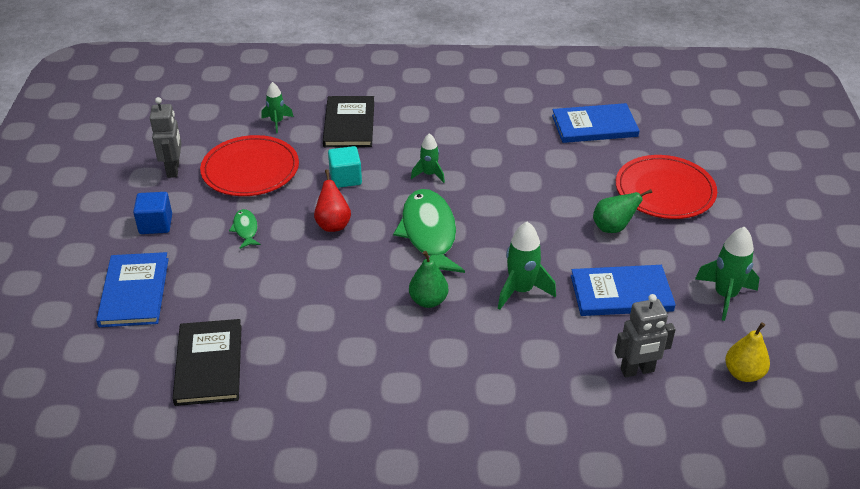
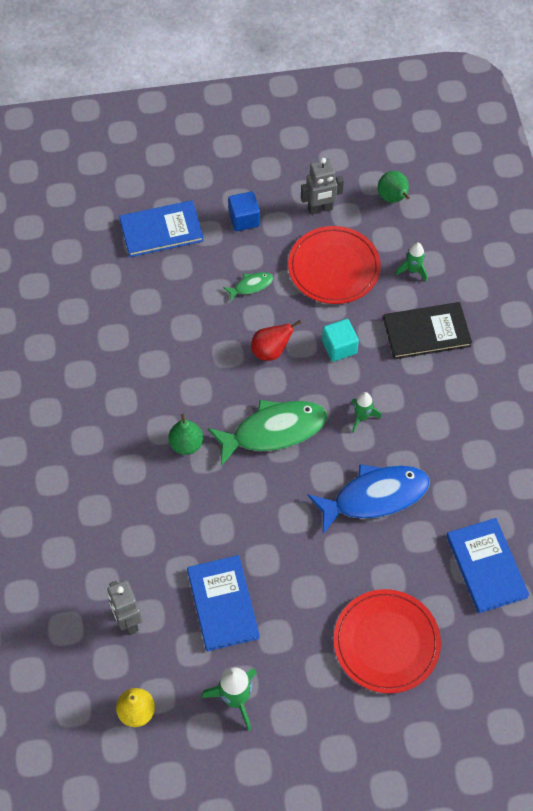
camera: 80 degrees right, 20 degrees up
black book [173,319,242,406] -> none
green rocket [498,222,556,310] -> none
green pear [593,189,652,233] -> green pear moved to [378,171,410,203]
none -> blue fish [307,464,430,534]

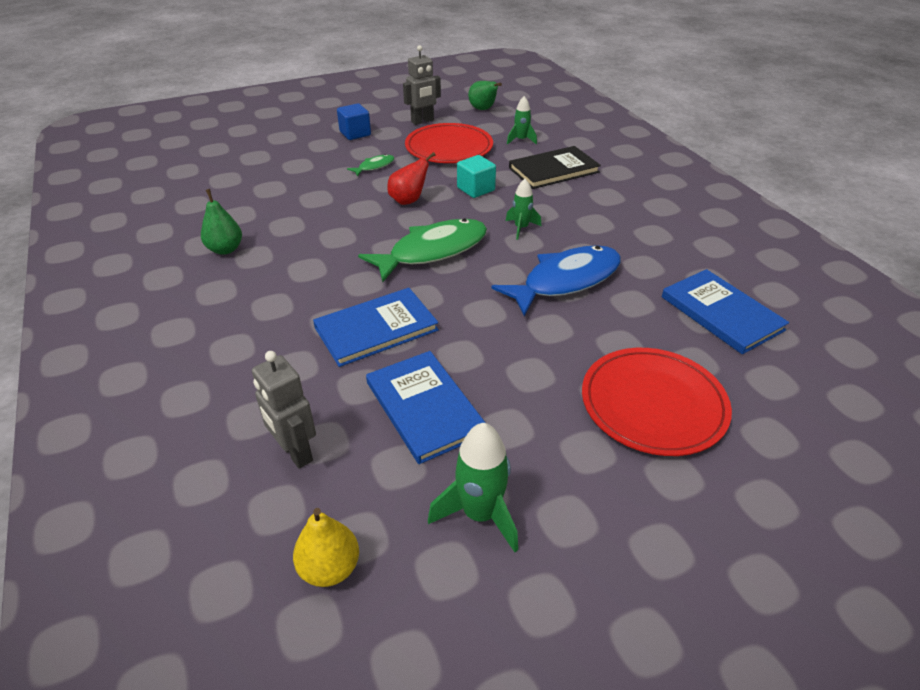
camera: 15 degrees left, 20 degrees down
blue book [119,200,204,257] -> blue book moved to [313,288,439,367]
green pear [168,414,203,455] -> green pear moved to [201,189,242,255]

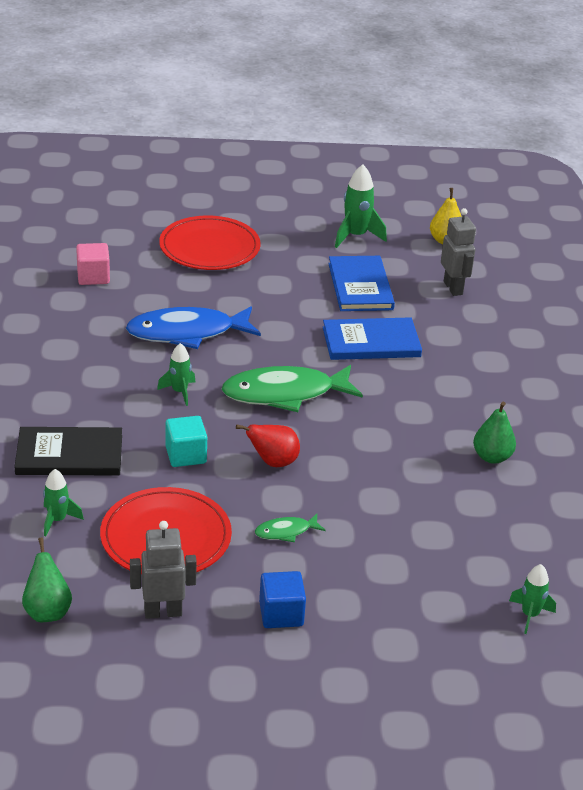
camera: 160 degrees left, 5 degrees down
blue book [662,269,789,354] -> pink cube [76,243,110,285]
none -> green rocket [509,564,556,634]

